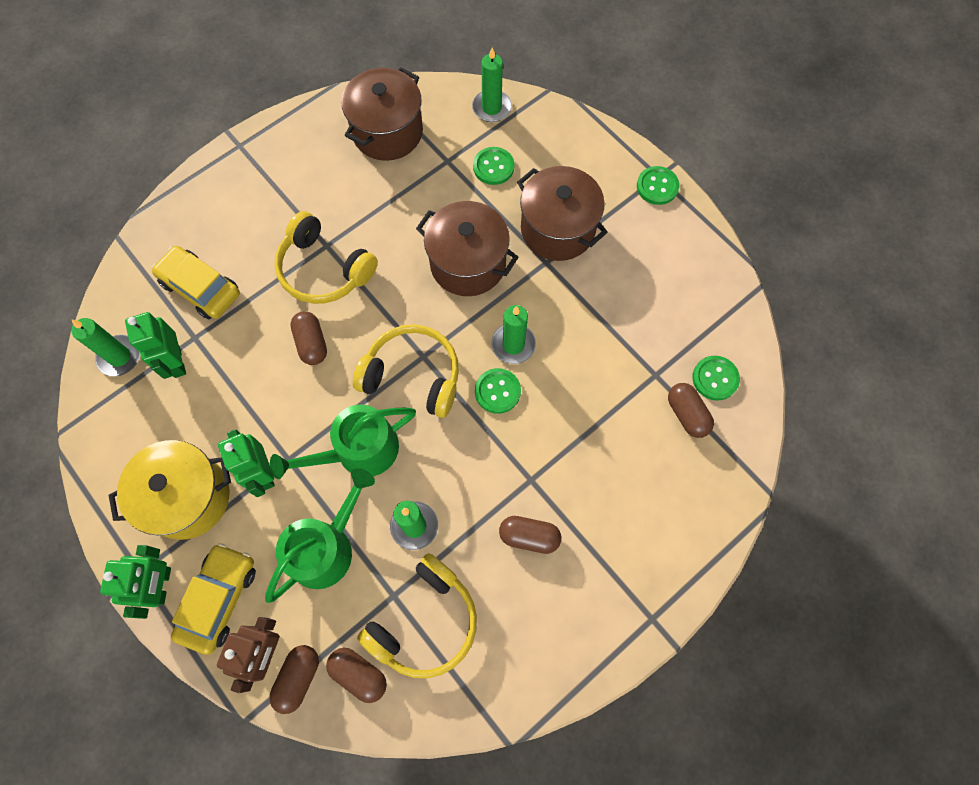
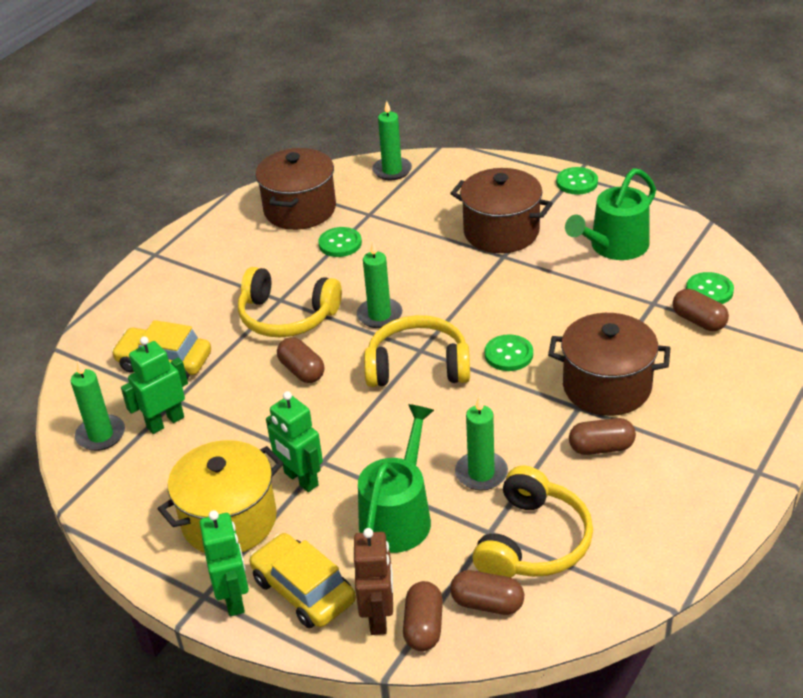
camera: 15 degrees left, 30 degrees down
green robot [125,312,186,379] -> green robot turned 90 degrees clockwise [121,336,188,434]
yellow car [171,543,256,655] -> yellow car turned 45 degrees counterclockwise [250,533,356,628]
green watering can [270,405,416,479] -> green watering can moved to [565,168,656,260]
brown pot [416,201,519,296] -> brown pot moved to [548,313,670,416]
green button [473,147,515,185] -> green button moved to [318,227,362,257]
green candle [491,305,536,364] -> green candle moved to [357,242,402,328]

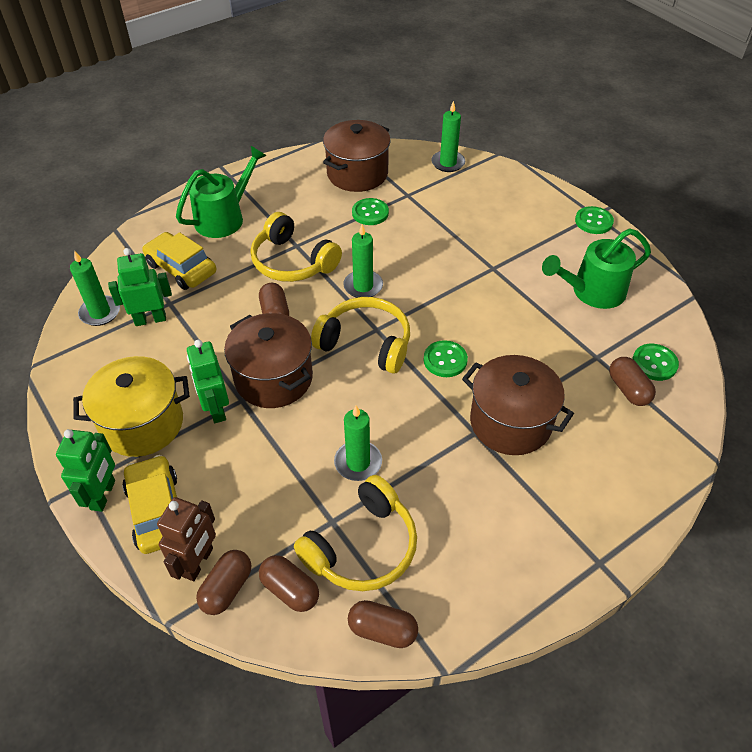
camera: 20 degrees right, 10 degrees up
green watering can [358,404,434,553] -> green watering can moved to [176,146,267,238]
brown pot [450,168,553,253] -> brown pot moved to [224,313,313,408]
brown capsule [569,418,636,455] -> brown capsule moved to [348,600,418,648]

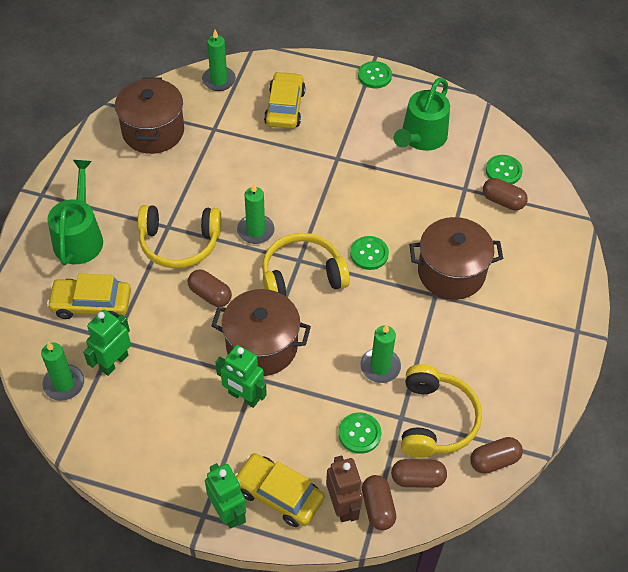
camera: 40 degrees left, 5 degrees up
yellow pot [73,356,190,457] -> none
green button [352,198,389,225] -> green button moved to [338,412,381,454]
none -> yellow car [264,71,306,129]

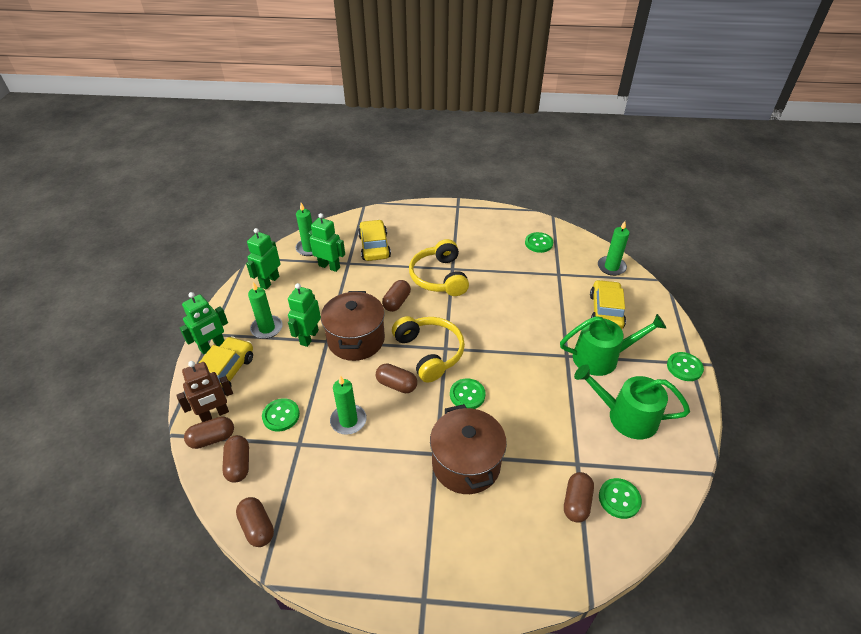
camera: 80 degrees right, 10 degrees down
green watering can [47,160,103,265] -> green watering can moved to [560,314,667,376]
brown pot [115,77,184,154] -> green button [525,232,553,253]
green candle [237,183,275,244] -> green candle moved to [248,282,283,339]
yellow car [264,71,306,129] -> yellow car turned 75 degrees counterclockwise [590,280,626,329]
yellow headphones [401,364,482,458] -> none
none -> green robot [246,228,280,290]
none -> brown capsule [376,363,417,393]

